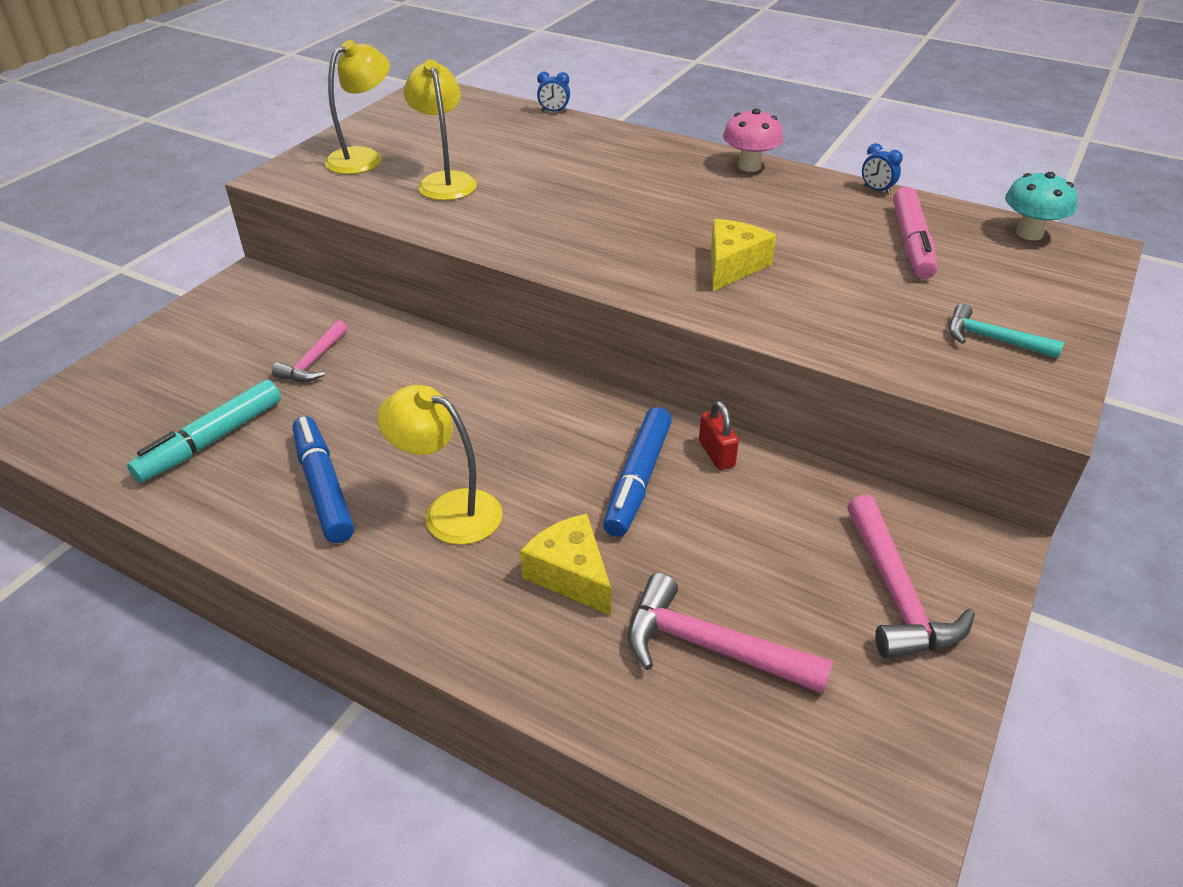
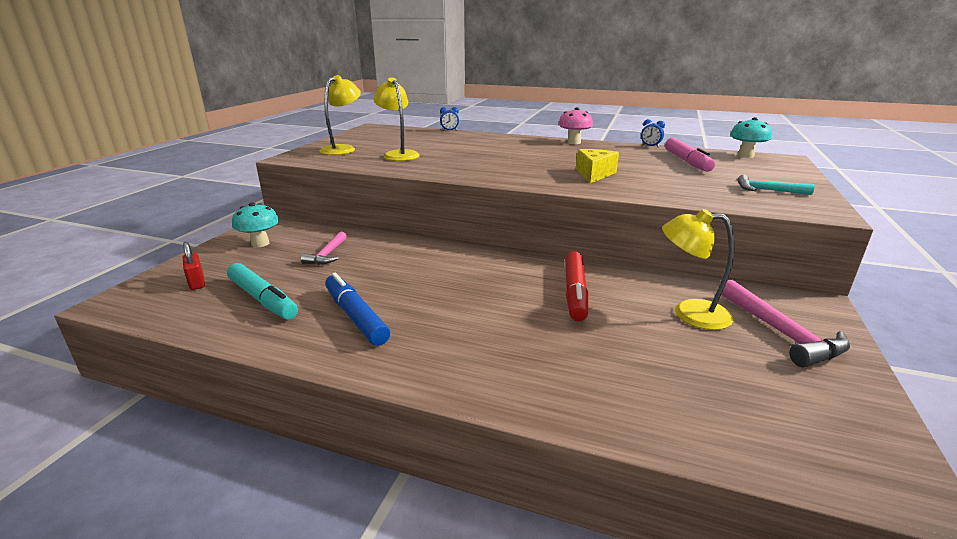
camera: 10 degrees left, 15 degrees down
turquoise marker [127,380,281,482] -> turquoise marker turned 75 degrees counterclockwise [227,263,298,320]
yellow lamp [377,385,502,545] -> yellow lamp moved to [662,209,734,330]
yellow cheese [520,514,611,615] -> none
blue marker [603,407,672,537] -> red marker [565,251,589,321]
pink hammer [628,573,833,694] -> none
red padlock [699,401,739,470] -> red padlock moved to [183,242,205,290]
none -> turquoise mushroom [232,202,279,247]

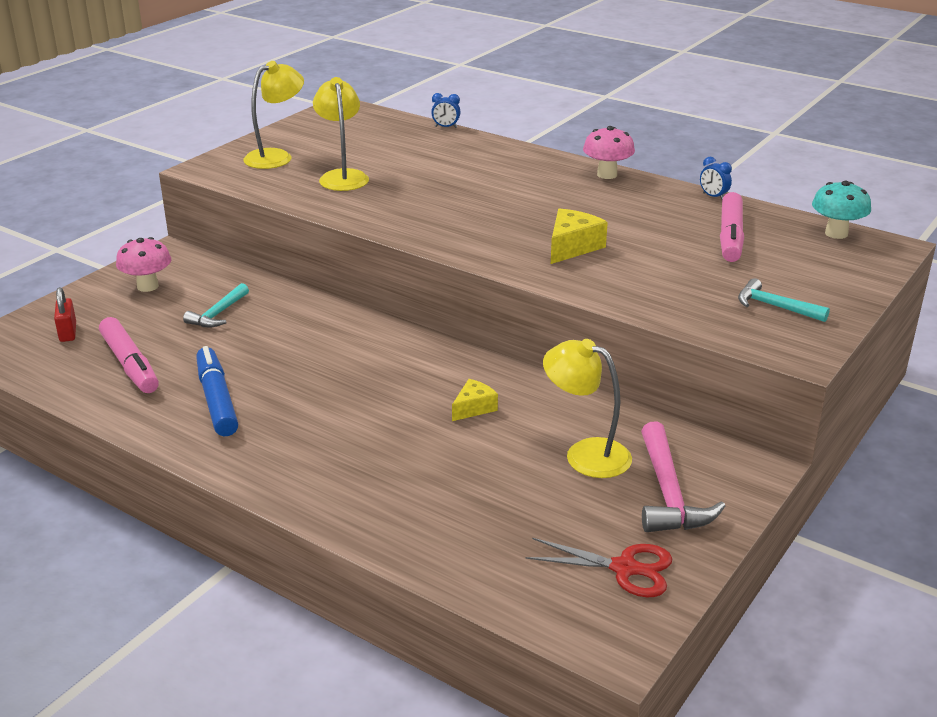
camera: 15 degrees right, 5 degrees up
turquoise marker [227,263,298,320] -> pink marker [99,317,159,393]
turquoise mushroom [232,202,279,247] -> pink mushroom [116,237,171,292]
pink hammer [301,232,347,265] -> turquoise hammer [183,283,249,327]
red marker [565,251,589,321] -> yellow cheese [452,379,498,421]
none -> red scissors [526,538,672,597]

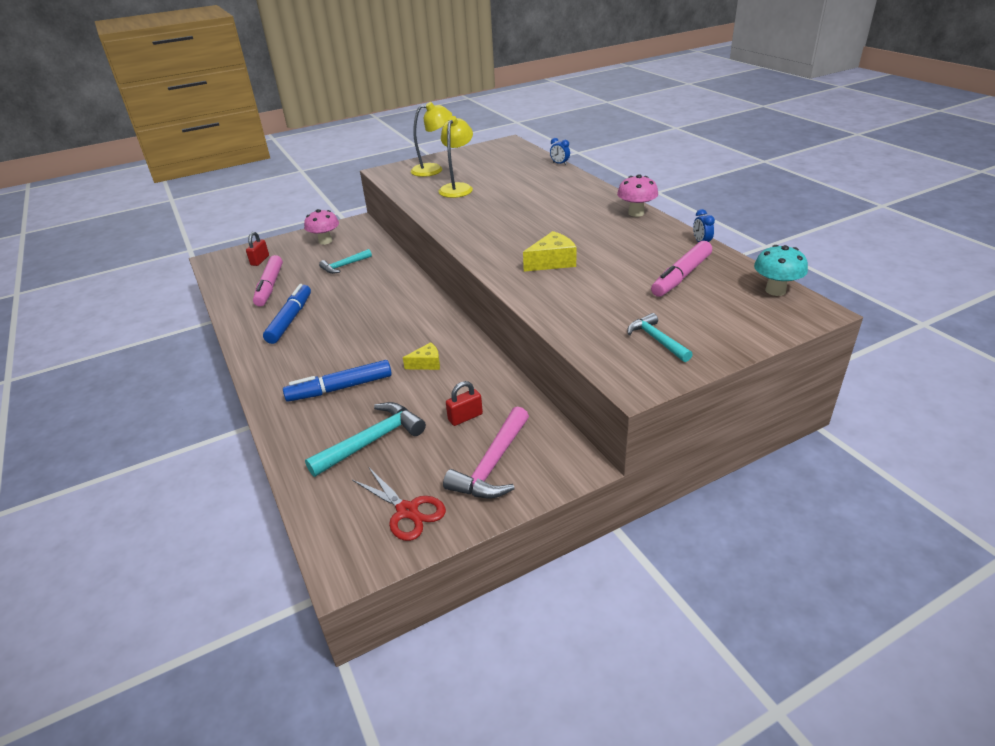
camera: 30 degrees right, 5 degrees up
yellow lamp [543,339,632,478] -> red padlock [446,381,483,426]
none -> blue marker [283,360,392,402]
none -> turquoise hammer [305,402,426,477]

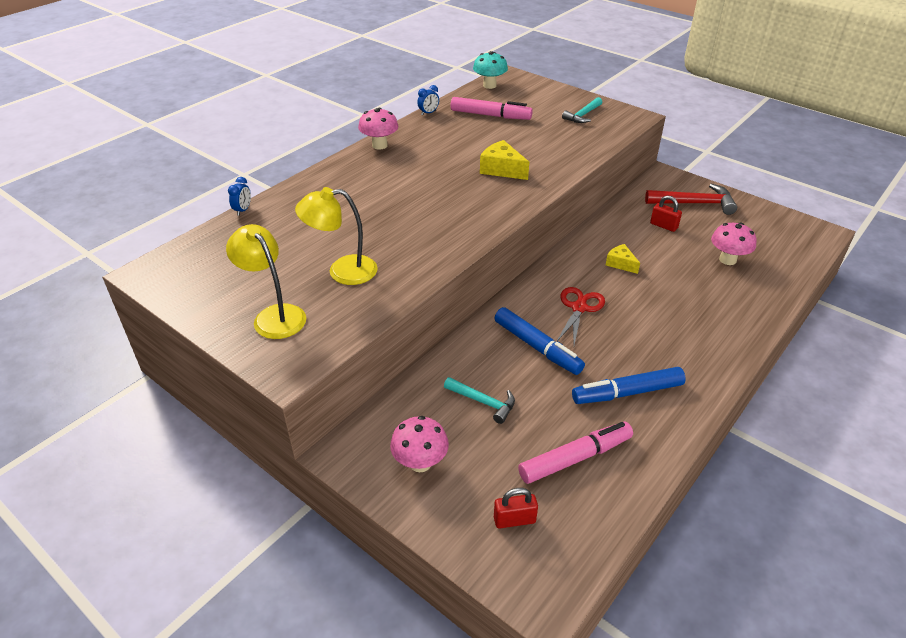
camera: 115 degrees left, 5 degrees up
blue marker [283,360,392,402] -> blue marker moved to [494,307,585,375]
turquoise hammer [305,402,426,477] -> pink mushroom [711,222,757,265]
red scissors [352,468,446,541] -> red scissors moved to [556,287,605,345]
pink hammer [443,406,529,499] -> red hammer [645,184,737,215]

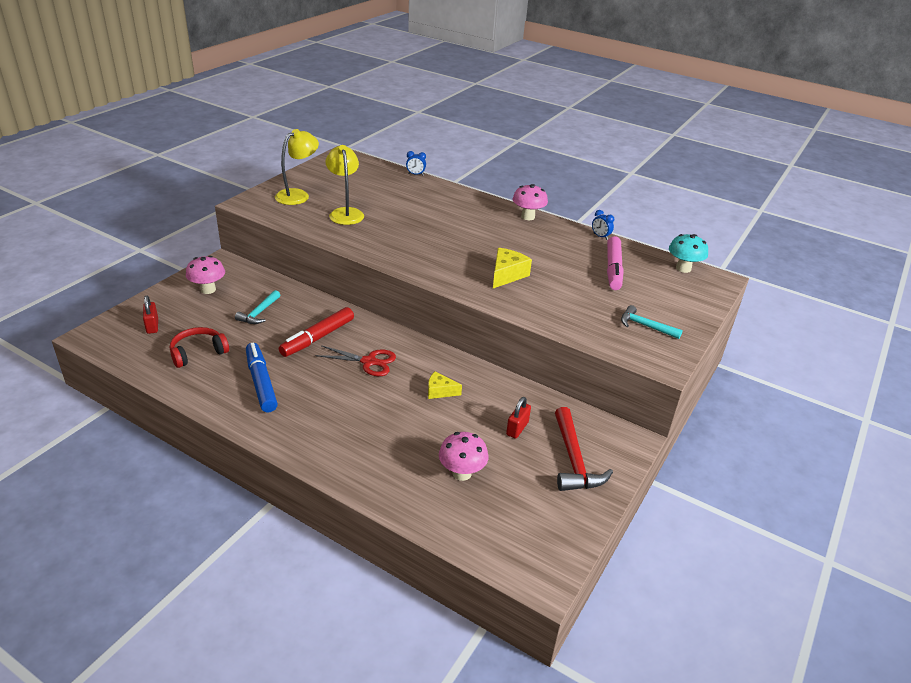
camera: 80 degrees right, 5 degrees down
blue marker [494,307,585,375] -> red marker [279,307,354,357]
pink marker [518,422,633,484] -> red headphones [170,327,229,368]
yellow cheese [606,244,640,274] -> yellow cheese turned 120 degrees counterclockwise [428,371,462,399]

